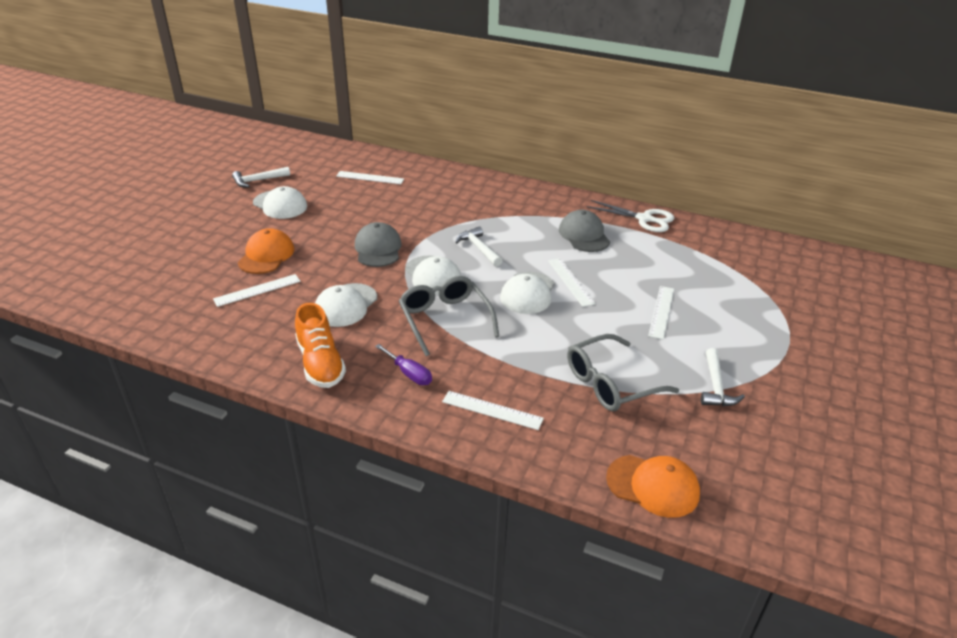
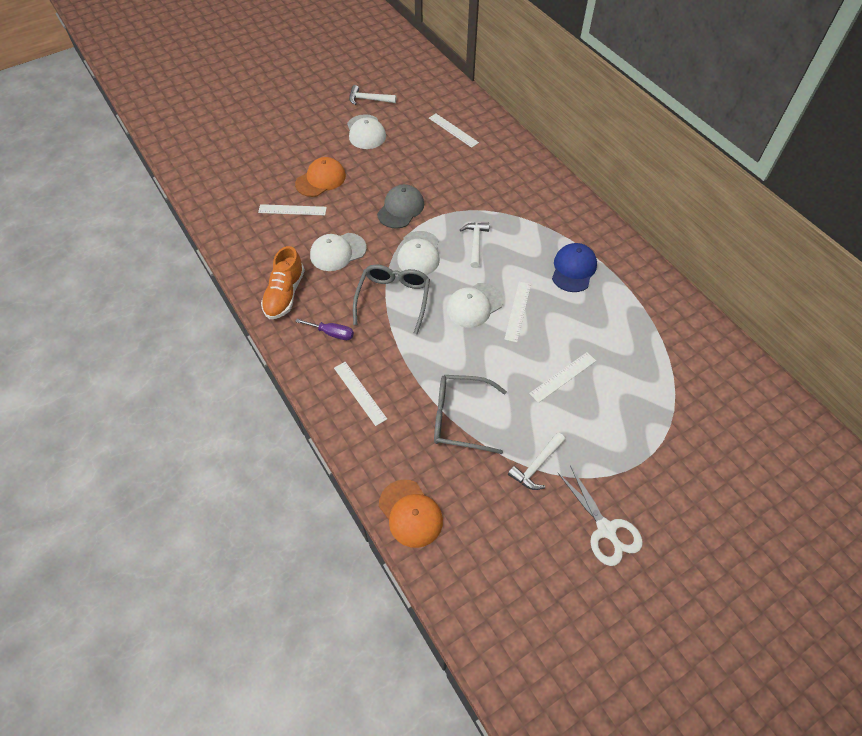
camera: 35 degrees right, 20 degrees up
purple screwdriver [375,344,432,385] -> purple screwdriver turned 60 degrees counterclockwise [295,319,354,340]
grey cap [559,210,610,252] -> blue cap [552,243,597,292]
white scissors [587,200,675,232] -> white scissors moved to [558,466,643,566]

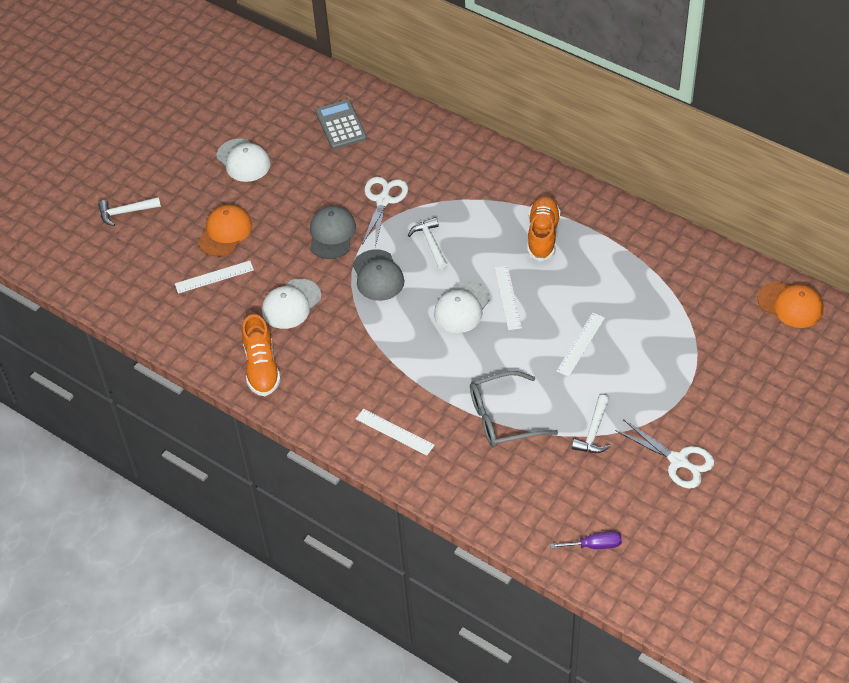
camera: 20 degrees left, 5 degrees down
purple screwdriver [295,319,354,340] -> purple screwdriver moved to [550,531,622,549]
white hammer [349,85,396,105] -> white hammer moved to [98,197,161,226]
grey glasses [353,264,430,335] -> none
orange cap [379,479,443,548] -> orange cap moved to [757,281,823,328]
white cap [397,231,440,275] -> grey cap [353,249,404,301]
white ruler [429,114,479,148] -> grey calculator [315,100,367,149]
blue cap [552,243,597,292] -> orange shoe [527,196,560,262]
none -> white scissors [362,177,408,247]

